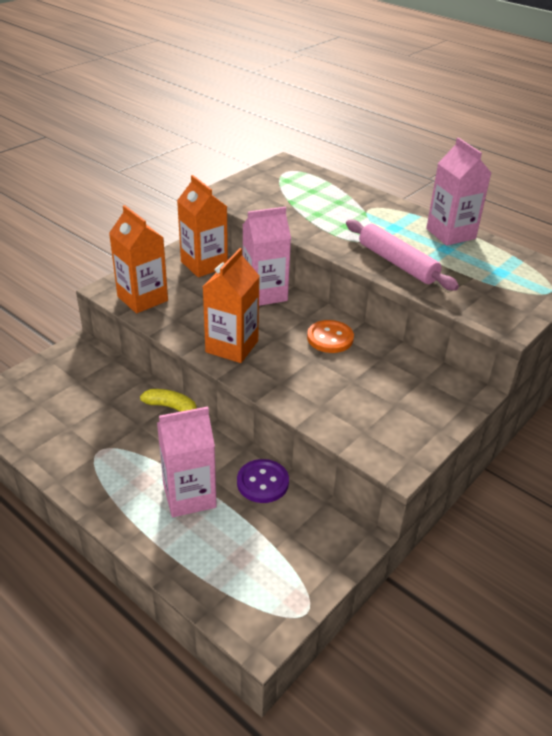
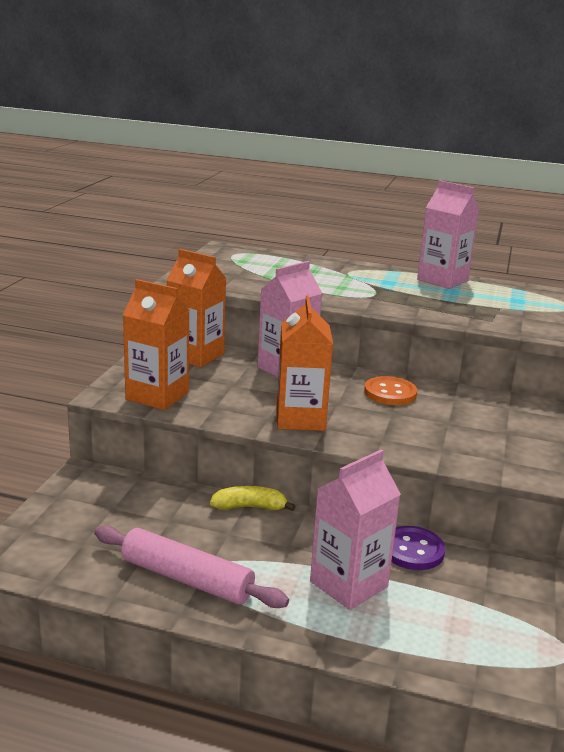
camera: 25 degrees left, 15 degrees down
pink rolling pin [346,219,459,291] -> pink rolling pin moved to [94,525,289,608]

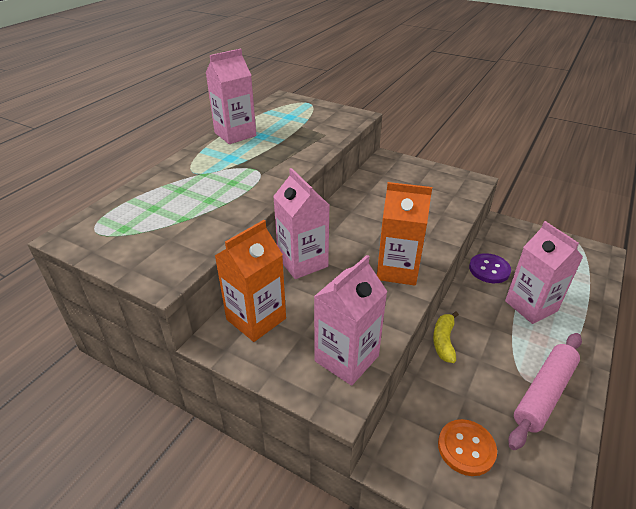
camera: 75 degrees left, 15 degrees up
orange carton [123,279,189,410] -> pink carton [314,255,388,386]
orange button [364,376,417,405] -> orange button moved to [438,419,497,476]

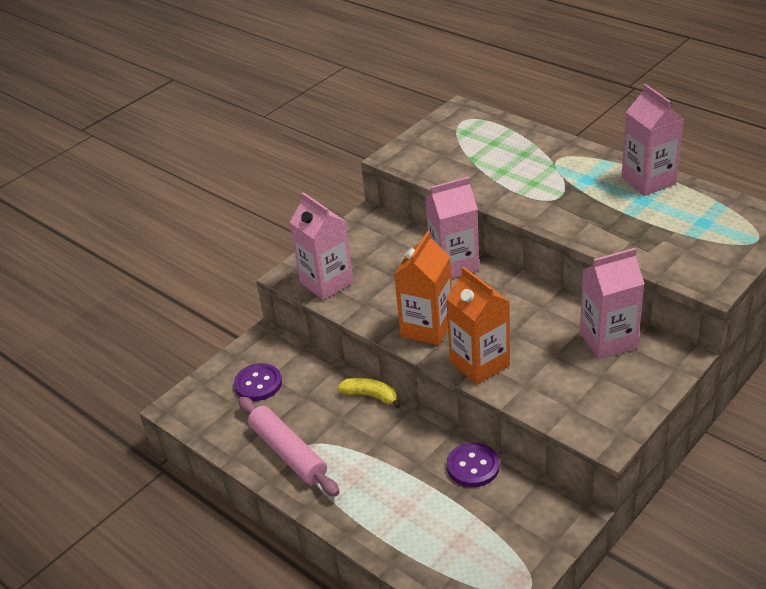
camera: 105 degrees right, 0 degrees up
orange carton [215,220,286,342] -> orange carton moved to [446,267,510,385]
orange button [438,419,497,476] -> purple button [234,363,282,401]
pink carton [505,221,583,324] -> pink carton moved to [580,248,645,360]

